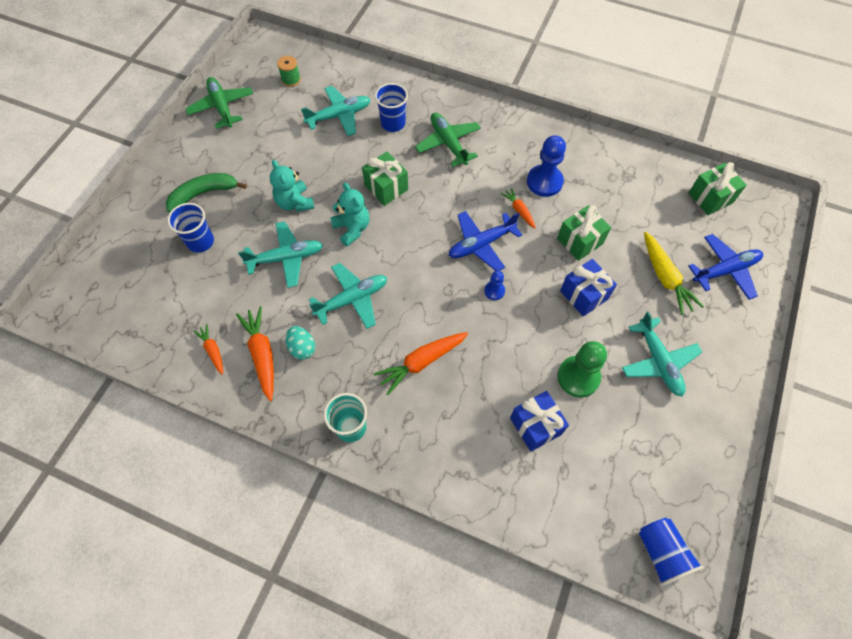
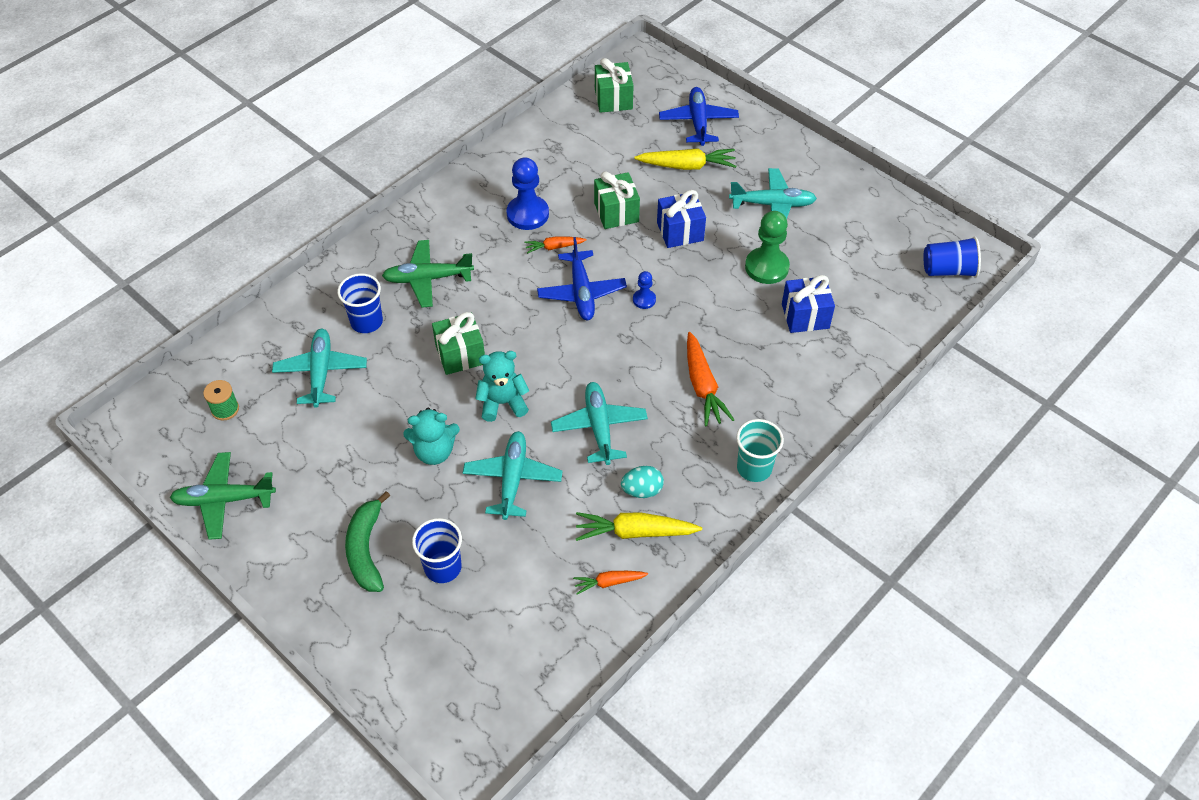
camera: 70 degrees left, 10 degrees down
orange carrot [236,306,274,401] -> yellow carrot [576,512,702,541]

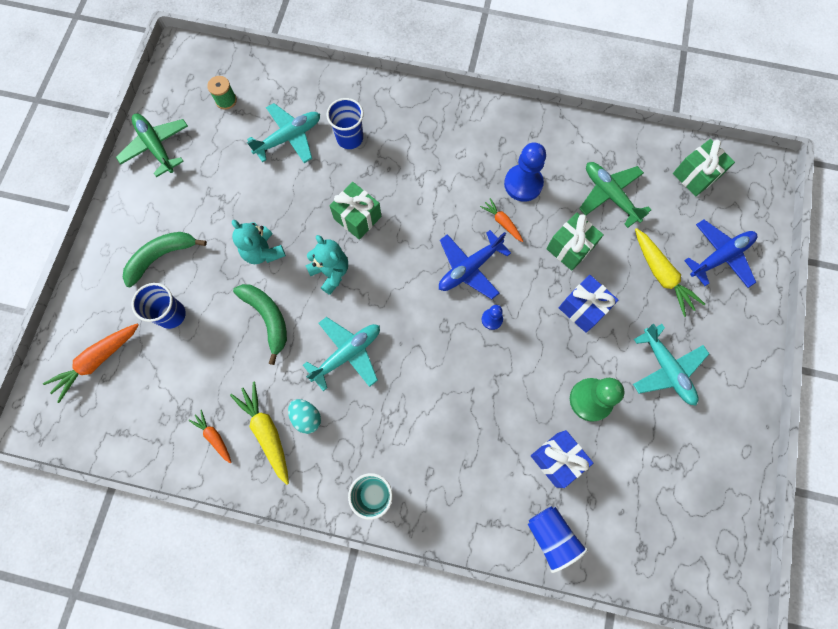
camera: 60 degrees right, 20 degrees up
green plane [382,240,474,308] -> green plane moved to [579,162,651,228]
turquoise plane [463,431,563,520] -> green banana [233,284,287,365]
orange carrot [687,332,734,427] -> orange carrot moved to [43,324,139,403]
blue cup [924,236,981,278] -> blue cup moved to [528,506,588,573]

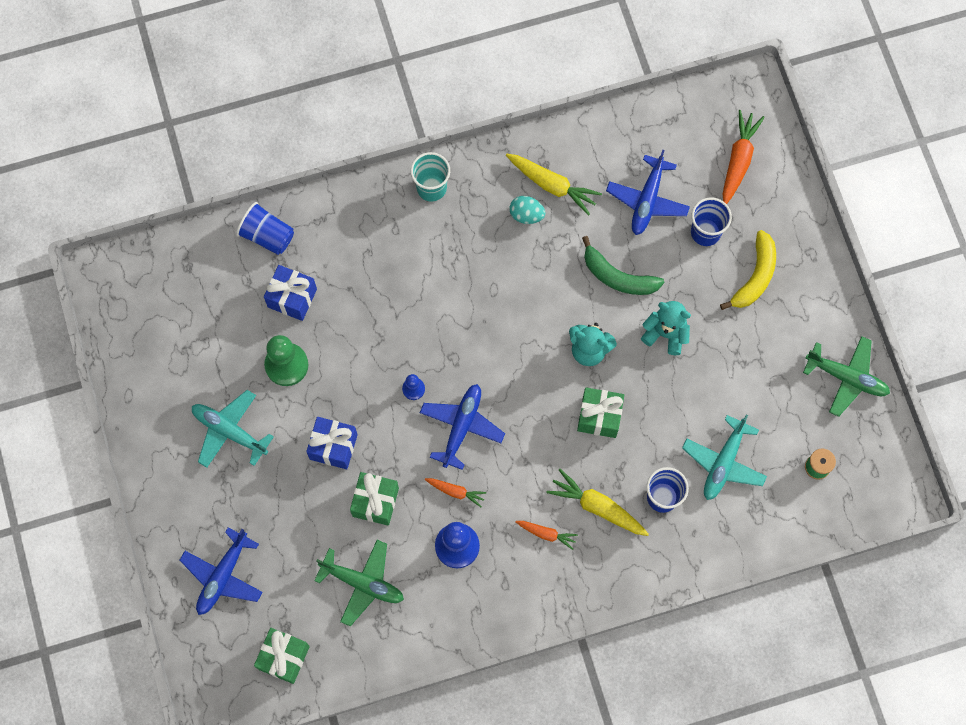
camera: 150 degrees right, 0 degrees up
green banana [122,232,207,287] -> yellow banana [720,230,776,310]
orange carrot [189,410,232,463] -> orange carrot moved to [515,521,578,550]
turquoise plane [303,317,380,391] -> none
yellow carrot [635,228,705,317] -> yellow carrot moved to [546,469,649,536]
none -> blue plane [606,150,690,235]

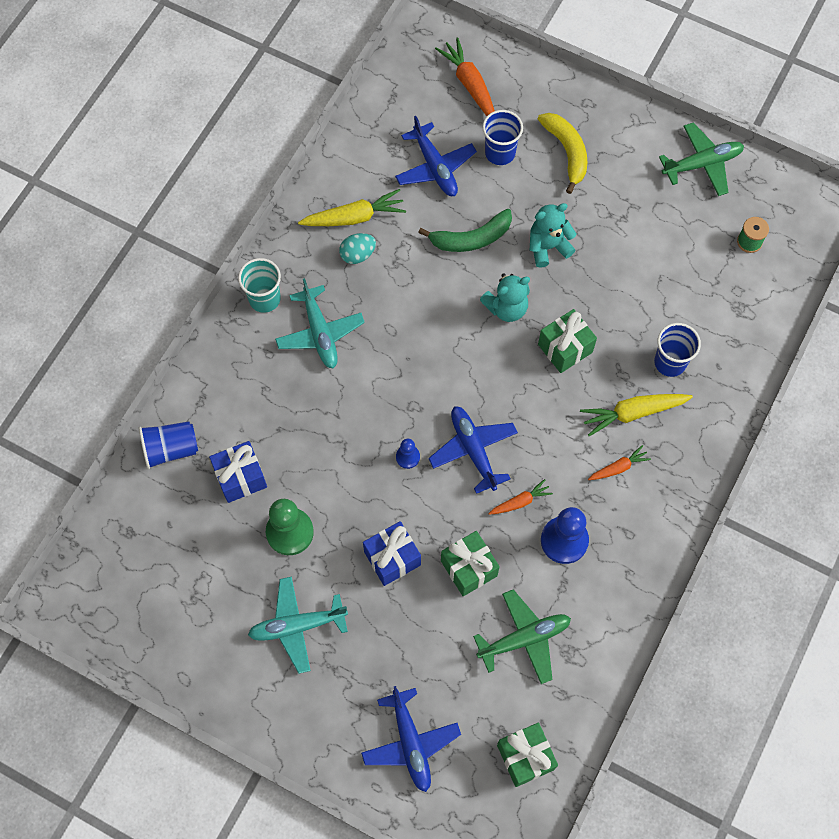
camera: 45 degrees left, 5 degrees down
turquoise plane [682,414,767,500] -> turquoise plane moved to [275,278,365,368]

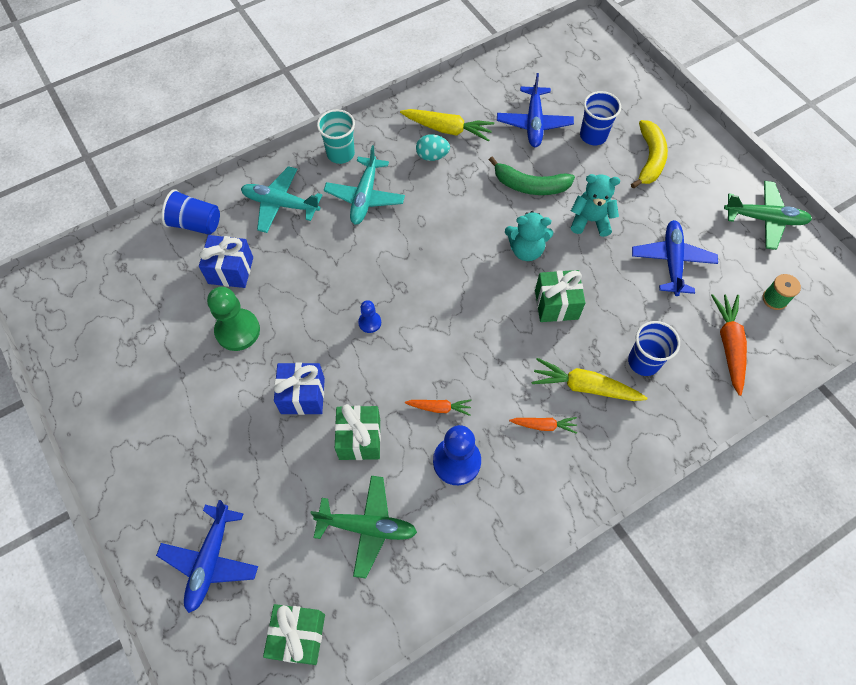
camera: 30 degrees right, 5 degrees down
turquoise plane [248,576,348,674] -> turquoise plane moved to [241,166,322,233]
blue plane [428,406,518,494] -> blue plane moved to [632,220,718,296]
orange carrot [435,38,495,116] -> orange carrot moved to [711,294,747,396]

